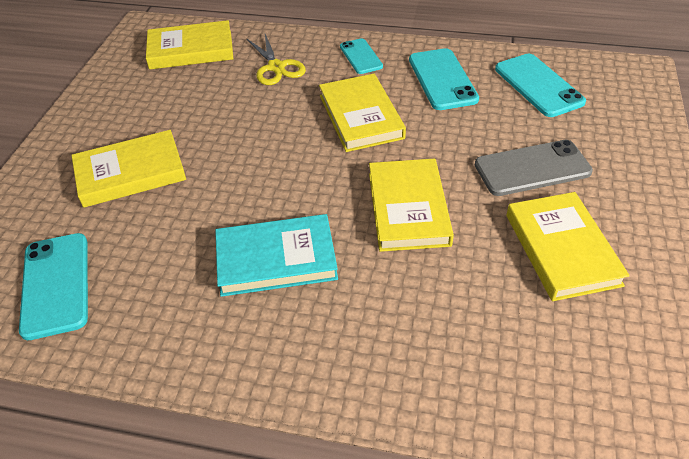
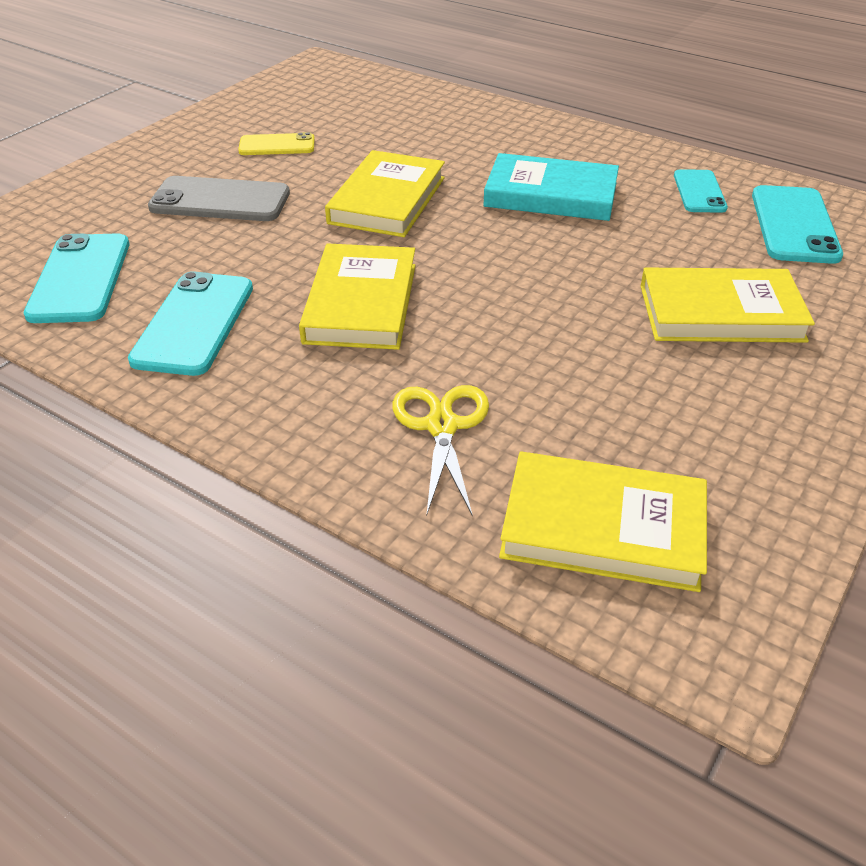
camera: 160 degrees left, 5 degrees down
turquoise phone [340,38,383,74] -> turquoise phone moved to [674,169,728,213]
yellow book [506,192,630,301] -> yellow phone [238,132,315,155]

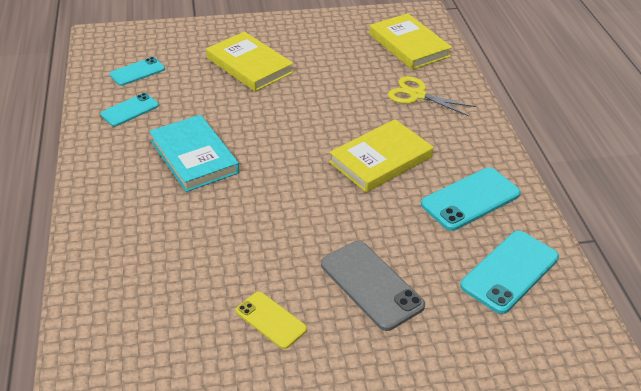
camera: 135 degrees left, 0 degrees up
yellow book [325,150,445,237] -> none
yellow scissors [392,385,489,517] -> yellow scissors turned 75 degrees clockwise [388,76,476,116]
turquoise phone [752,185,843,264] -> turquoise phone [110,57,165,86], size x0.62

